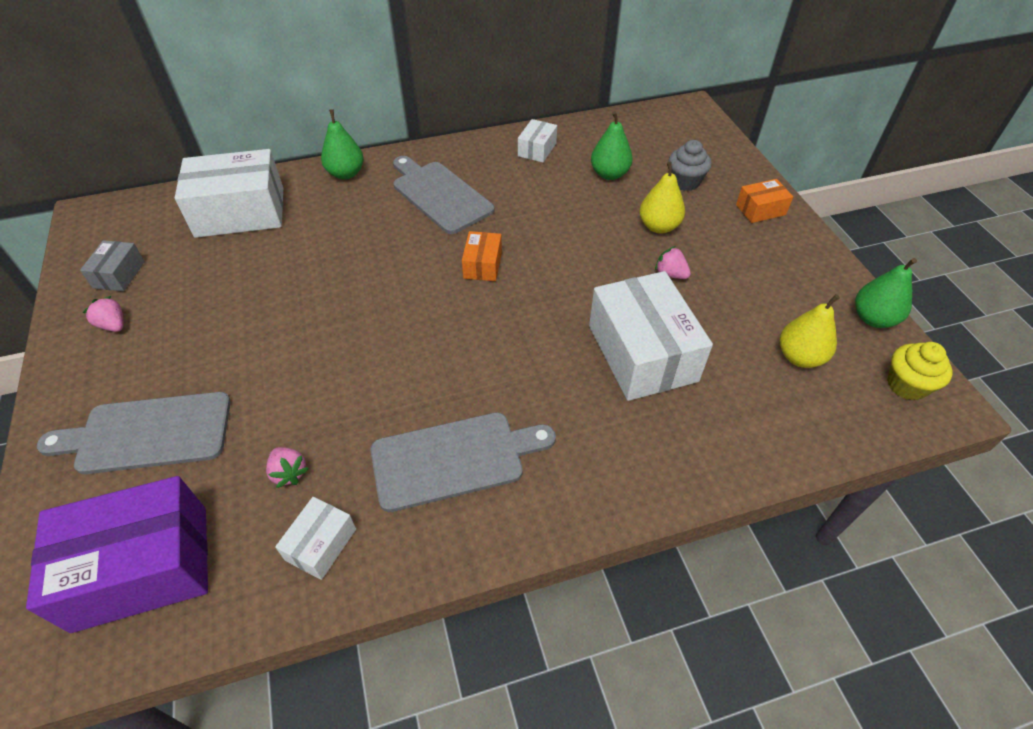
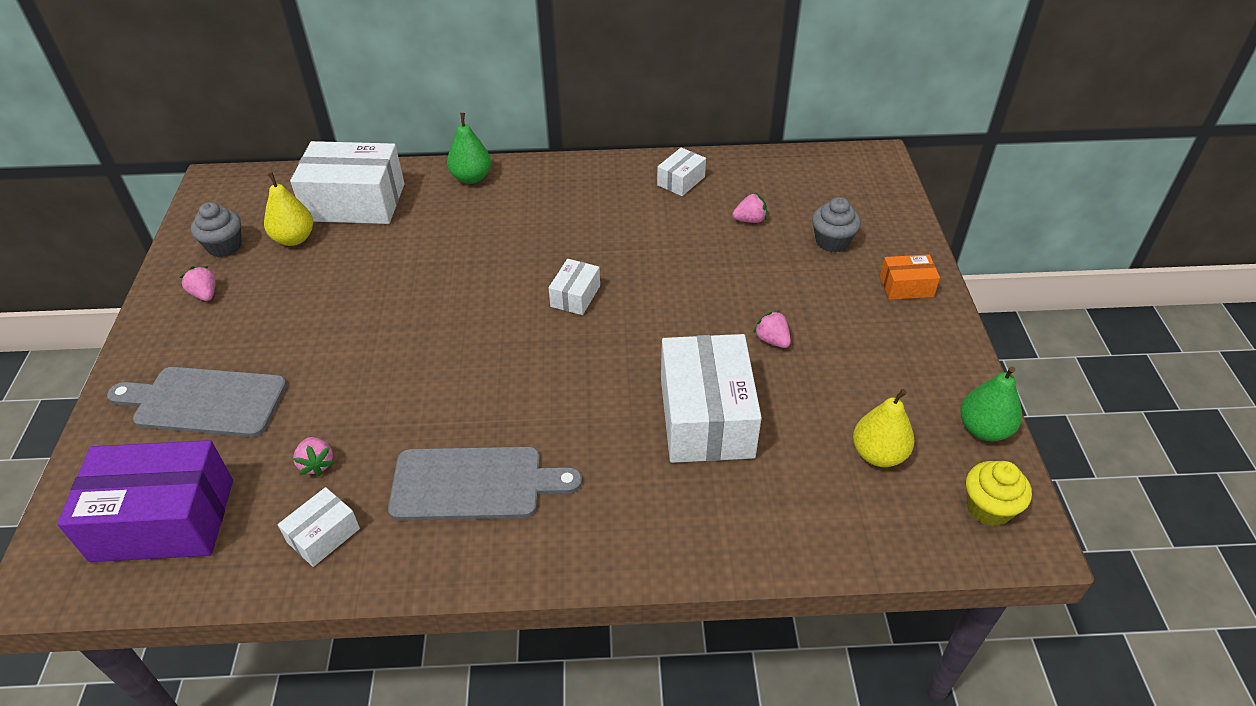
camera: 15 degrees right, 5 degrees down
grey box [80,240,145,291] -> grey cupcake [191,202,242,257]
grey cutting board [393,156,494,234] -> none
orange box [462,231,502,281] -> white box [549,259,600,315]
green pear [591,111,633,180] -> pink strawberry [732,193,767,223]
yellow pear [640,162,685,233] -> yellow pear moved to [264,172,313,246]

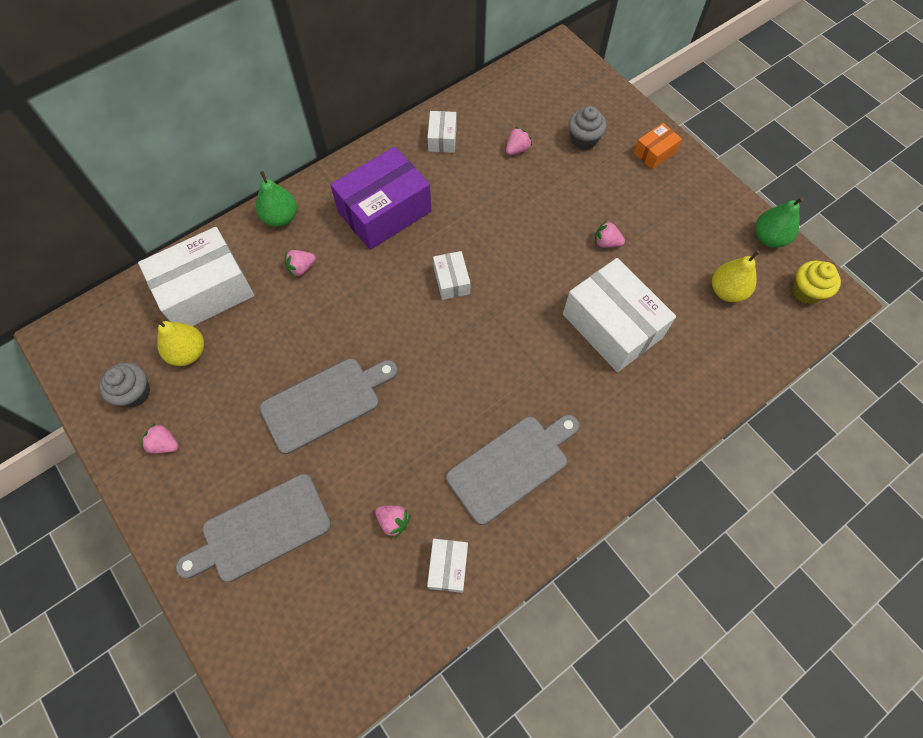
camera: 35 degrees left, 20 degrees up
purple box [57,440,233,562] -> purple box moved to [330,147,432,250]
none -> grey cutting board [260,358,398,454]
none -> pink strawberry [285,250,316,277]

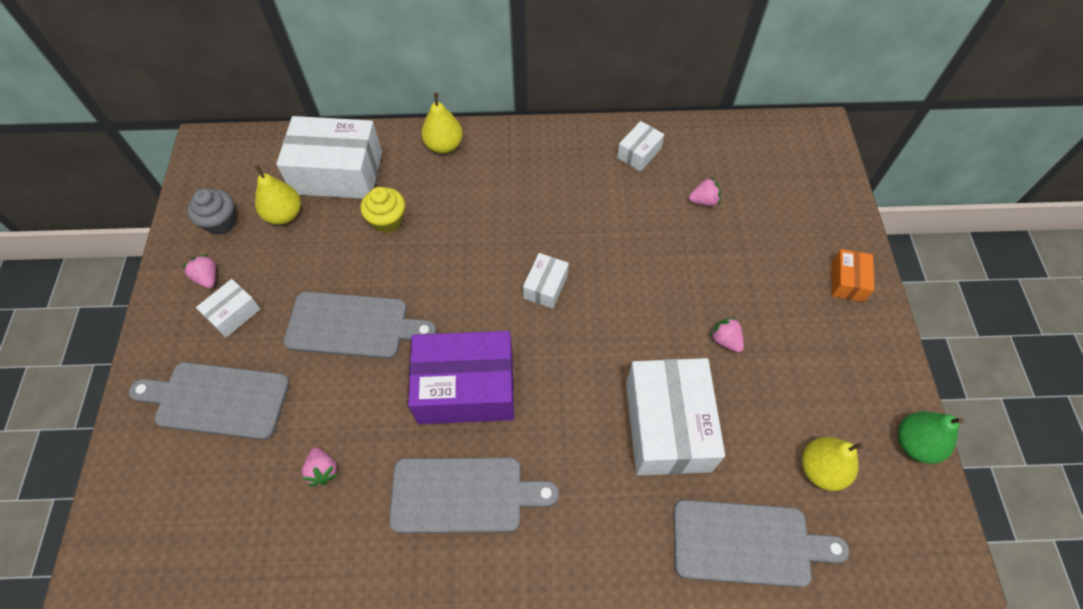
camera: 35 degrees right, 5 degrees down
green pear [256,171,297,227] -> yellow pear [421,93,463,154]
pink strawberry [285,250,316,277] -> none
purple box [330,147,432,250] -> purple box moved to [408,331,514,424]
white box [427,539,468,593] -> white box moved to [196,279,261,338]
grey cupcake [568,106,607,150] -> none
orange box [634,123,682,169] -> orange box turned 75 degrees counterclockwise [831,249,874,302]
yellow cupcake [792,260,841,304] -> yellow cupcake moved to [360,187,405,233]
none -> grey cutting board [673,500,849,587]

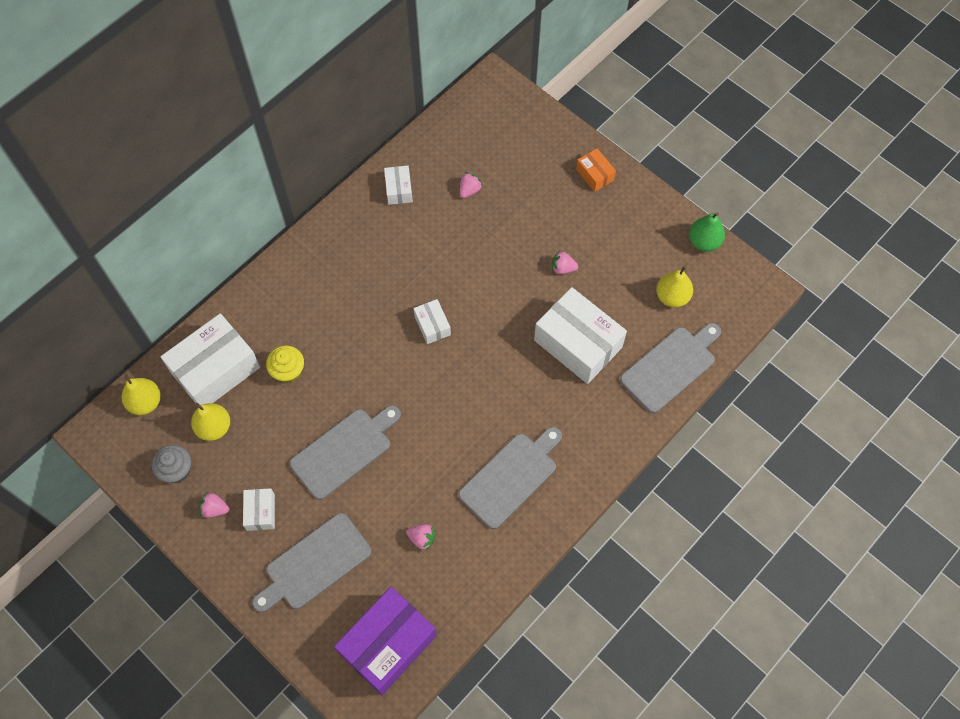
camera: 45 degrees left, 5 degrees up
purple box [408,331,514,424] -> purple box moved to [334,587,437,695]
yellow pear [421,93,463,154] -> yellow pear moved to [122,375,161,415]

